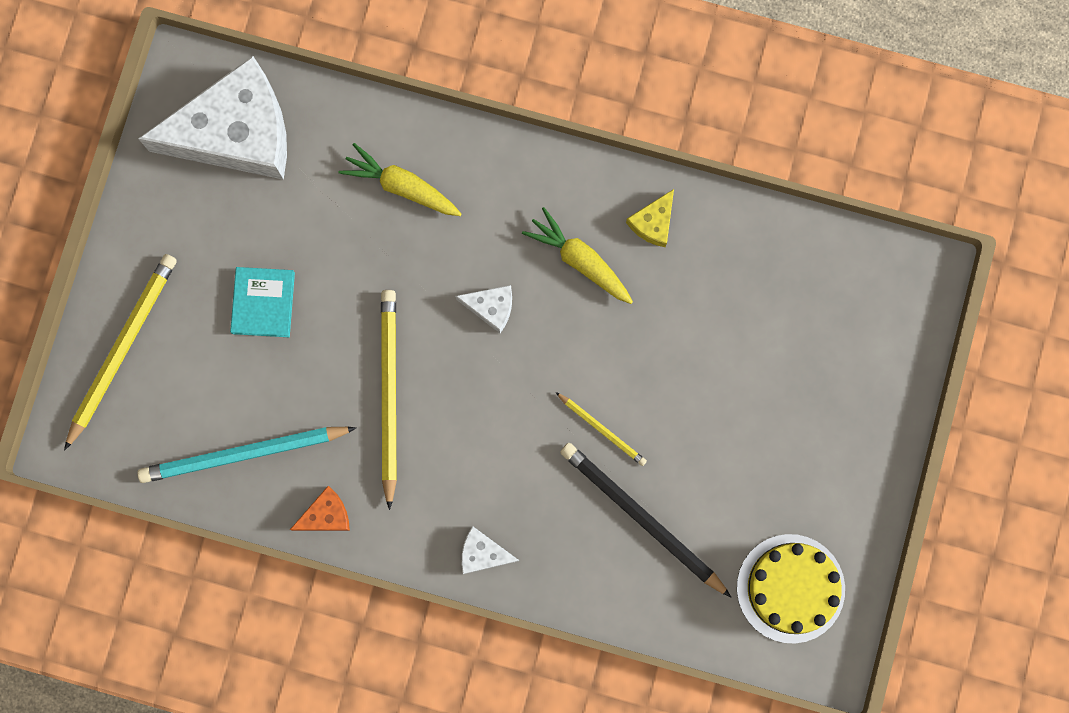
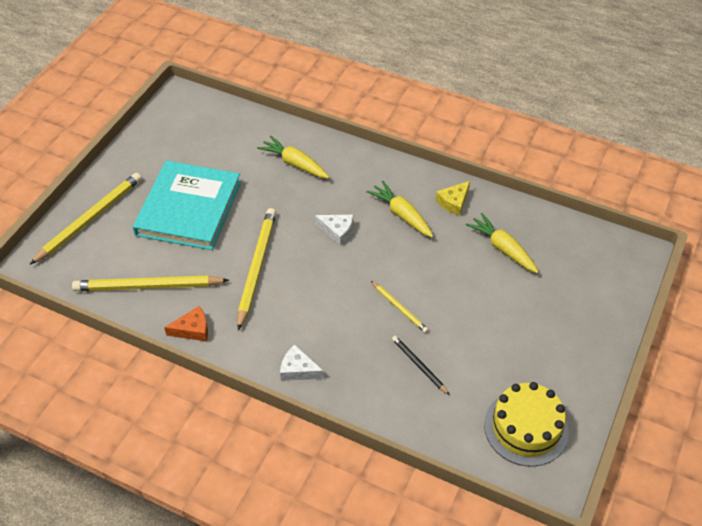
camera: 10 degrees right, 30 degrees down
turquoise pencil [137,427,357,483] -> yellow pencil [72,275,229,291]
white cheese [138,56,287,180] -> none
turquoise book [230,267,295,337] -> turquoise book [133,160,241,250], size x2.08
black pencil [560,443,731,597] -> black pencil [392,336,449,395], size x0.52
none -> yellow carrot [466,213,539,273]

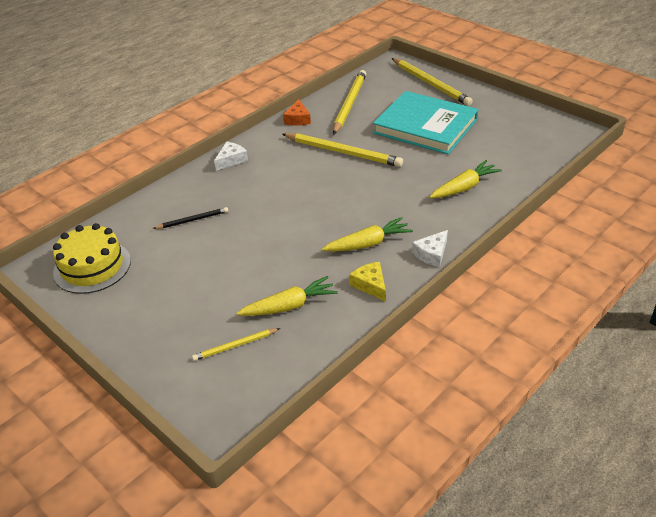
camera: 110 degrees right, 10 degrees down
white cheese [315,215,353,245] -> white cheese moved to [412,230,448,267]
yellow pencil [371,281,428,333] -> yellow pencil moved to [192,328,280,361]

